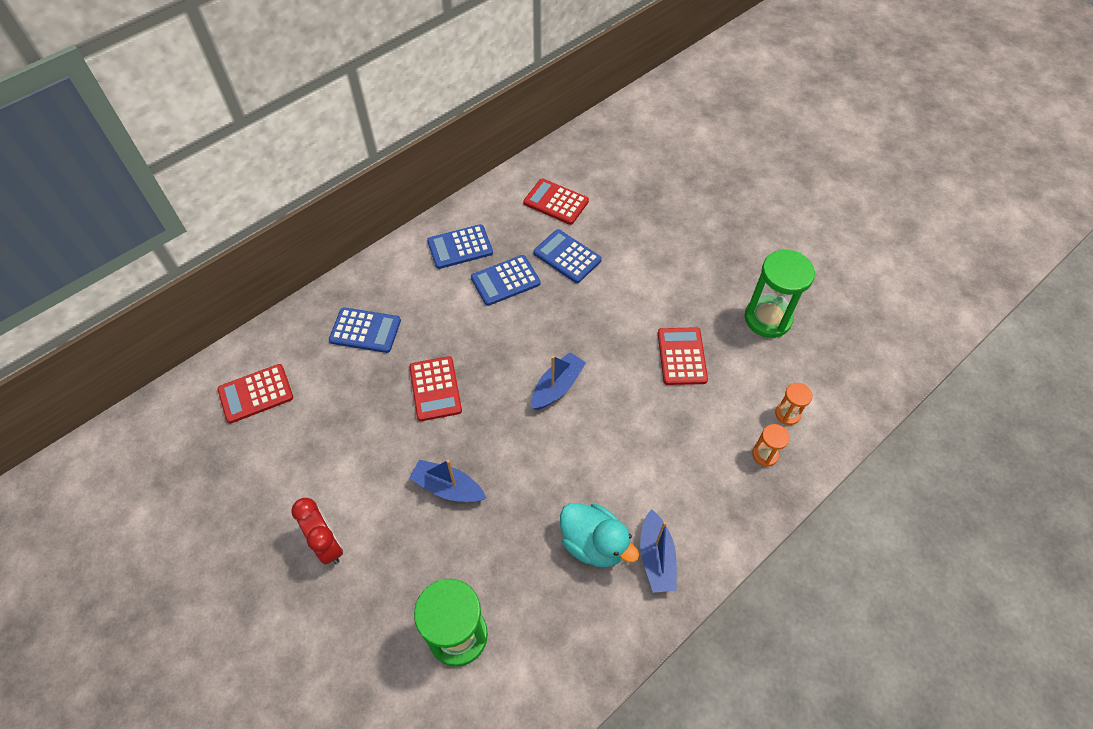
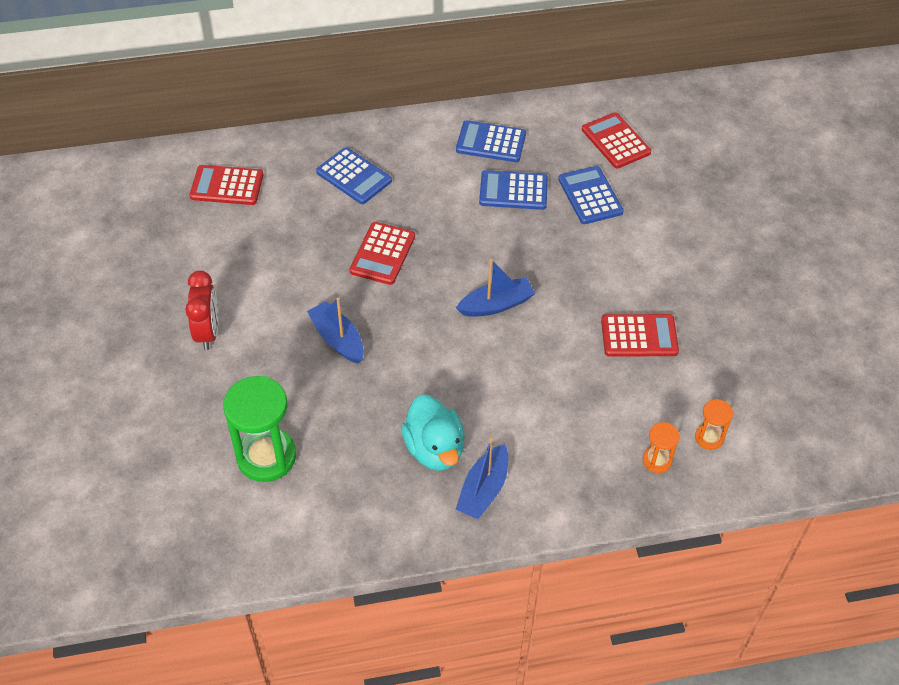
camera: 30 degrees right, 5 degrees down
red calculator [658,327,708,385] -> red calculator turned 60 degrees clockwise [601,314,679,357]
green hourglass [745,250,815,338] -> none

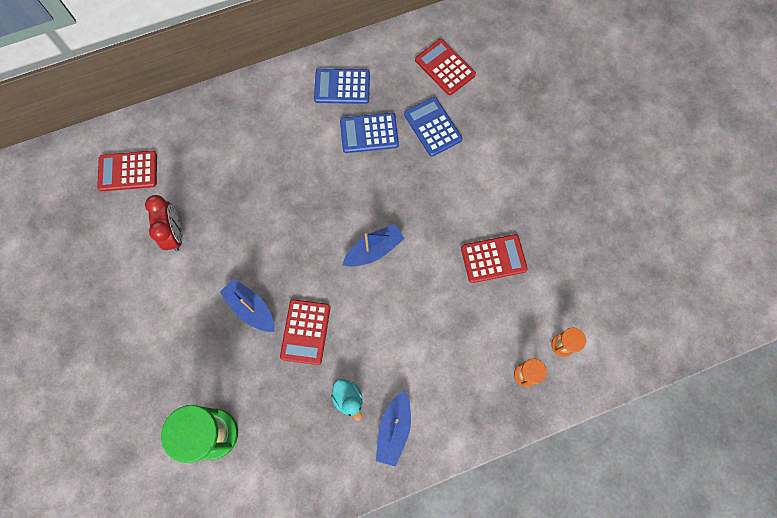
camera: 10 degrees left, 20 degrees up
red clock [185,270,219,350] -> red clock moved to [145,195,182,251]
blue calculator [316,147,392,204] -> none
red calculator [349,222,415,285] -> red calculator moved to [280,299,330,365]
turquoise duck [401,394,465,471] -> turquoise duck [331,379,362,421], size x0.59

